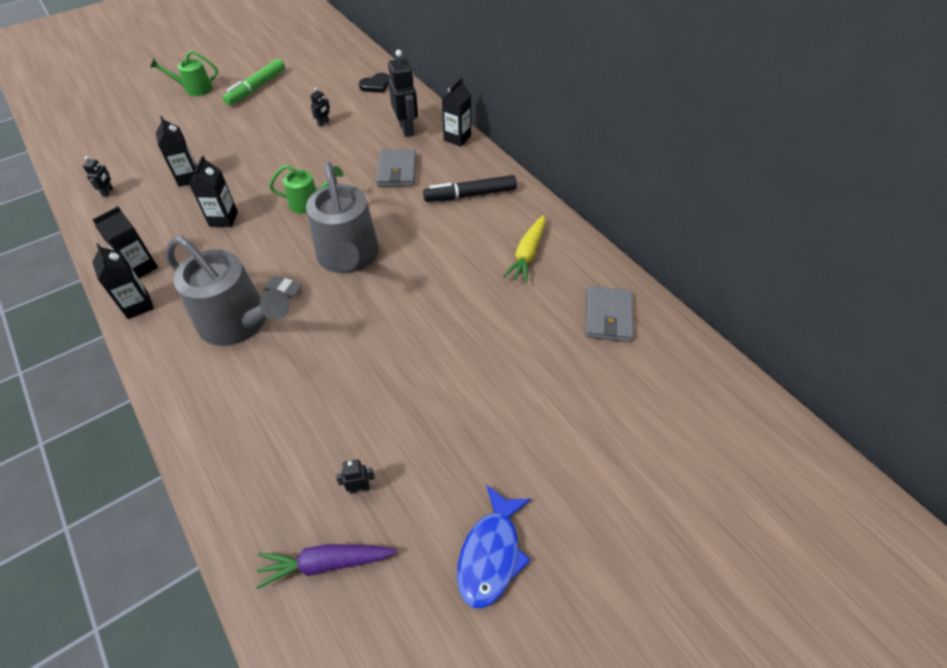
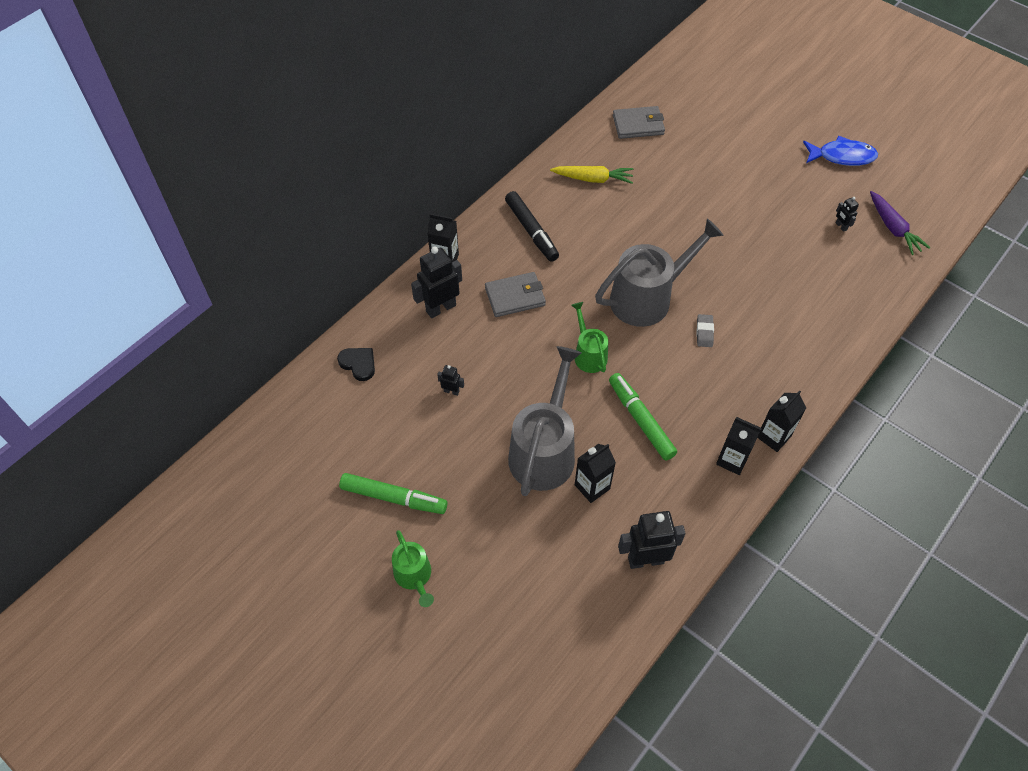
camera: 105 degrees left, 5 degrees up
black robot [83,156,113,197] -> black robot [618,511,686,569], size x2.09
grey watering can [166,236,290,346] -> grey watering can moved to [508,346,582,496]
black carton [190,156,238,227] -> green marker [609,373,677,461]

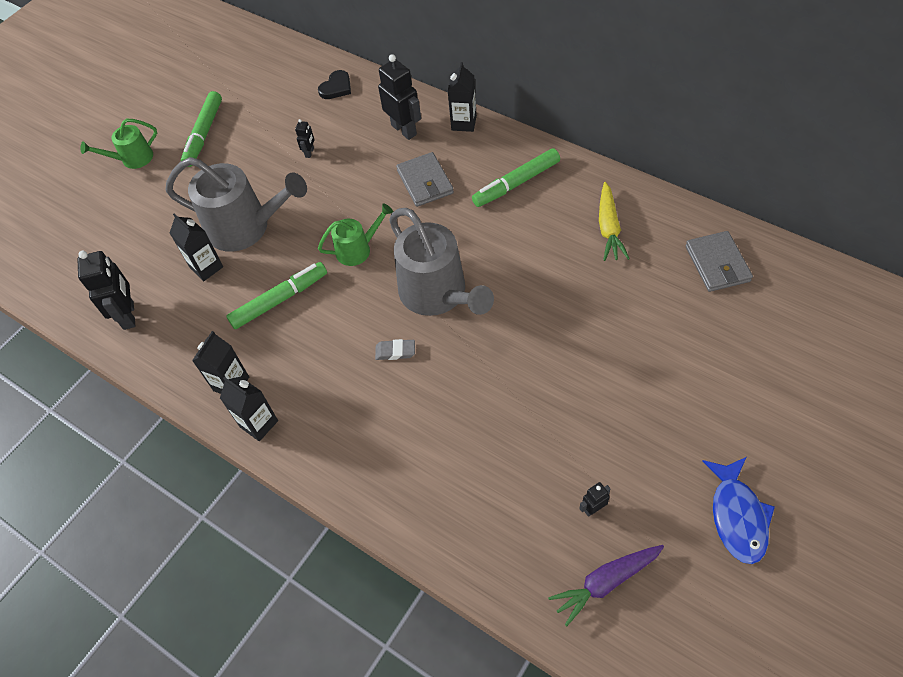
camera: 90 degrees right, 0 degrees up
black marker [505,191,559,262] -> green marker [472,148,560,207]

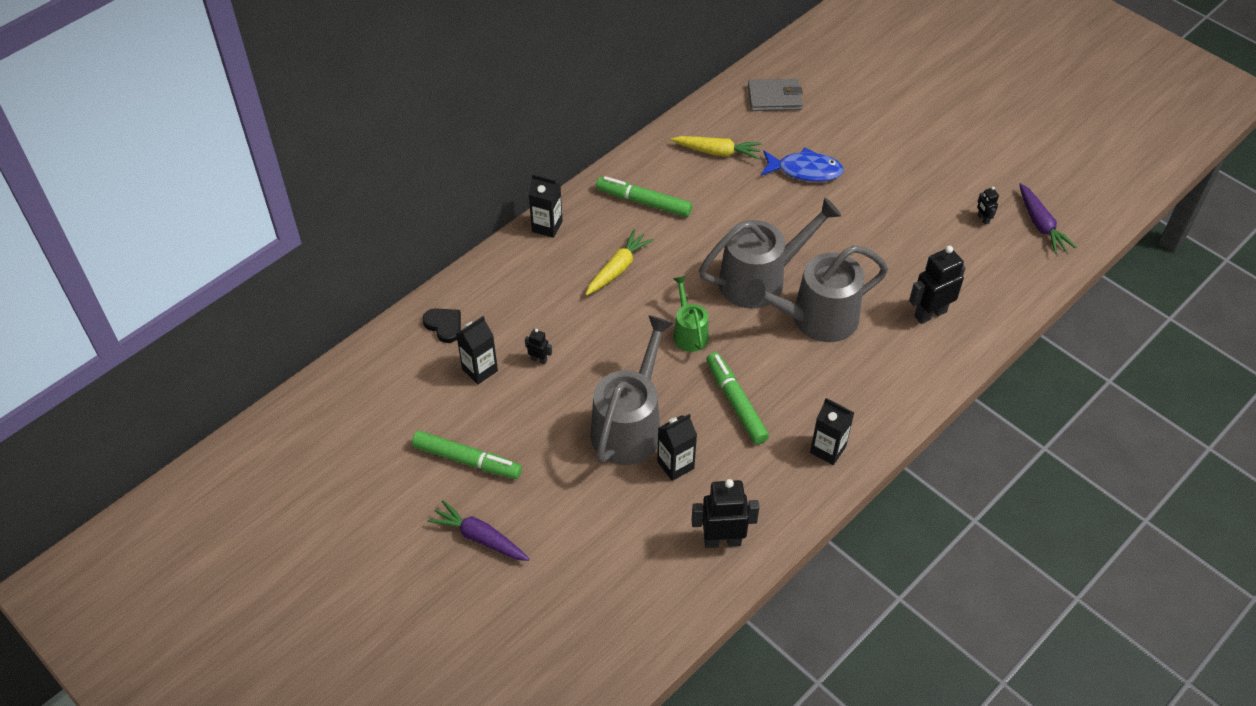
camera: 85 degrees left, 5 degrees down
green watering can [80,119,157,169] -> purple carrot [428,500,529,561]
black carton [220,377,278,441] -> black carton moved to [456,316,498,385]
grey eraser [375,339,415,360] -> grey watering can [745,245,888,342]
black robot [378,54,421,140] -> black robot moved to [909,246,965,324]
grey wallet [396,152,454,207] -> yellow carrot [585,229,653,296]
green marker [472,148,560,207] -> green marker turned 135 degrees clockwise [596,176,692,217]
blue fish [702,457,775,564] -> blue fish moved to [761,148,844,182]

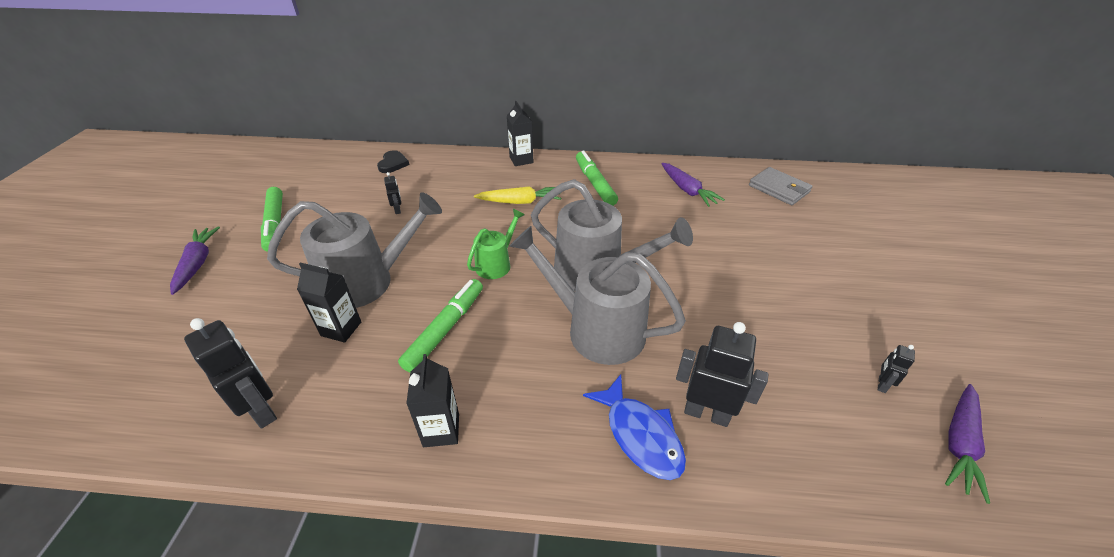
camera: 50 degrees right, 10 degrees down
black carton [456,316,498,385] -> none
yellow carrot [671,136,762,159] -> purple carrot [662,163,725,207]
blue fish [761,148,844,182] -> blue fish moved to [583,374,686,480]

